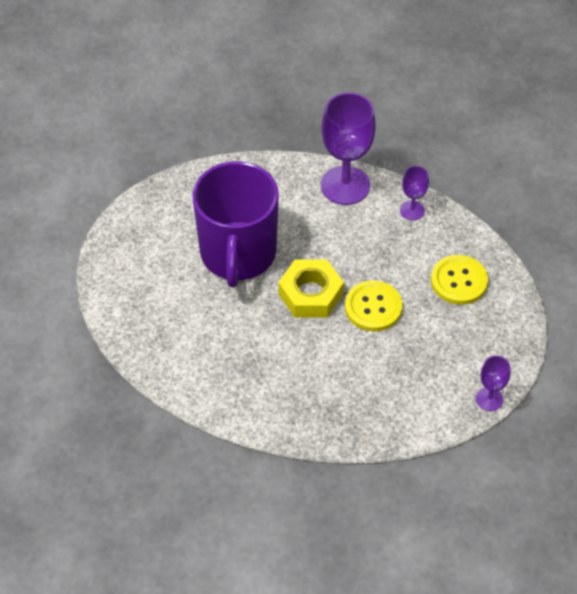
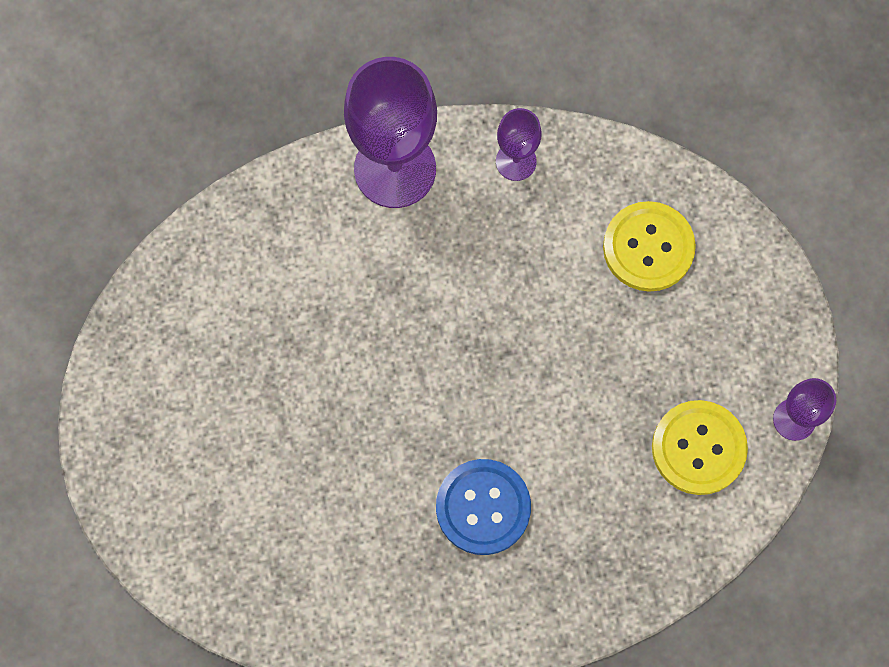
camera: 30 degrees left, 20 degrees up
purple mug [193,161,279,287] -> none
yellow nut [278,259,344,318] -> none
yellow button [345,280,403,331] -> yellow button moved to [652,400,748,495]
none -> blue button [436,459,531,555]

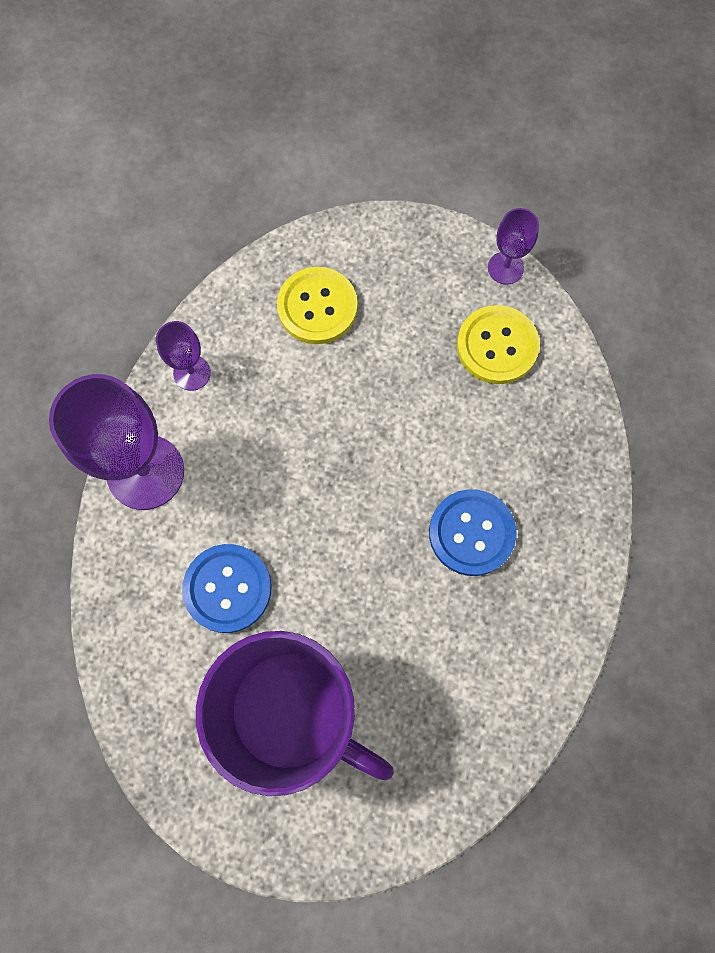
camera: 65 degrees left, 0 degrees up
none -> blue button [182,544,272,633]
none -> purple mug [196,631,394,796]

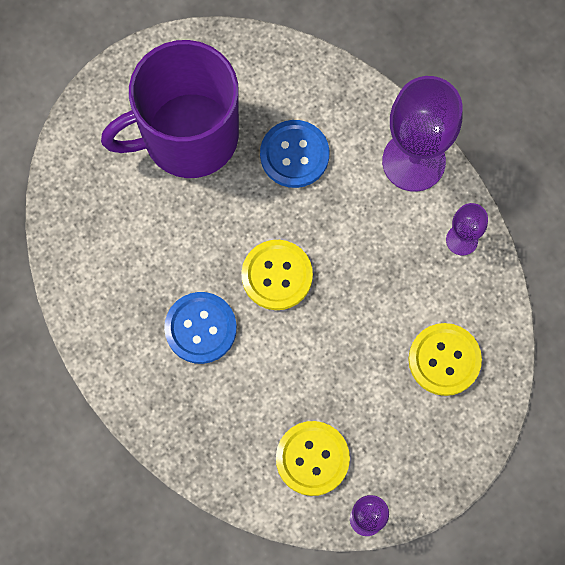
camera: 130 degrees right, 0 degrees up
none -> yellow button [242,240,313,310]

